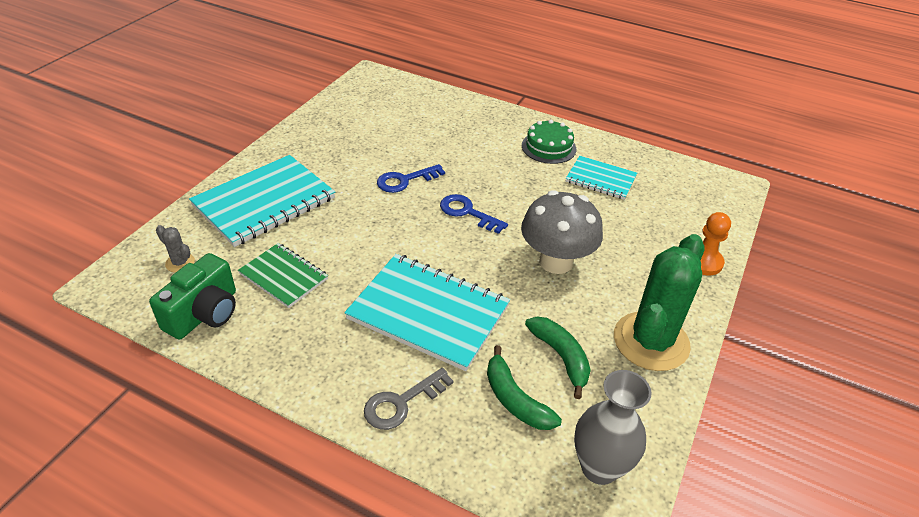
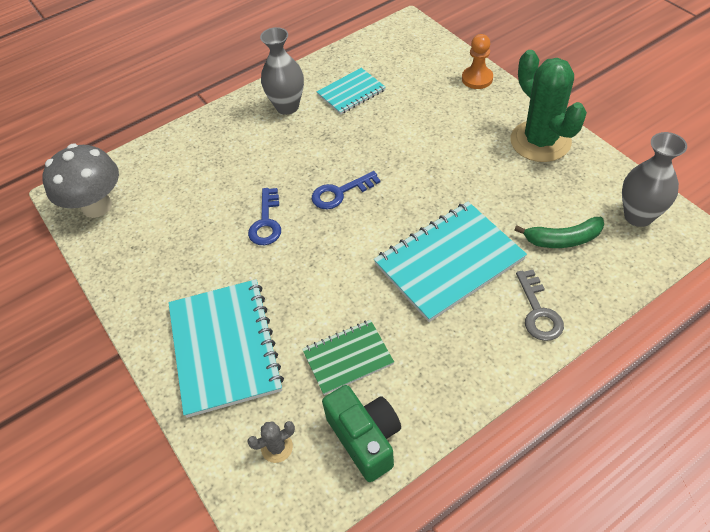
camera: 55 degrees left, 10 degrees up
grey mushroom [521,190,603,274] -> grey mushroom moved to [42,144,119,218]
green cake [522,120,576,164] -> grey vase [260,27,304,115]
green banana [525,317,591,399] -> none

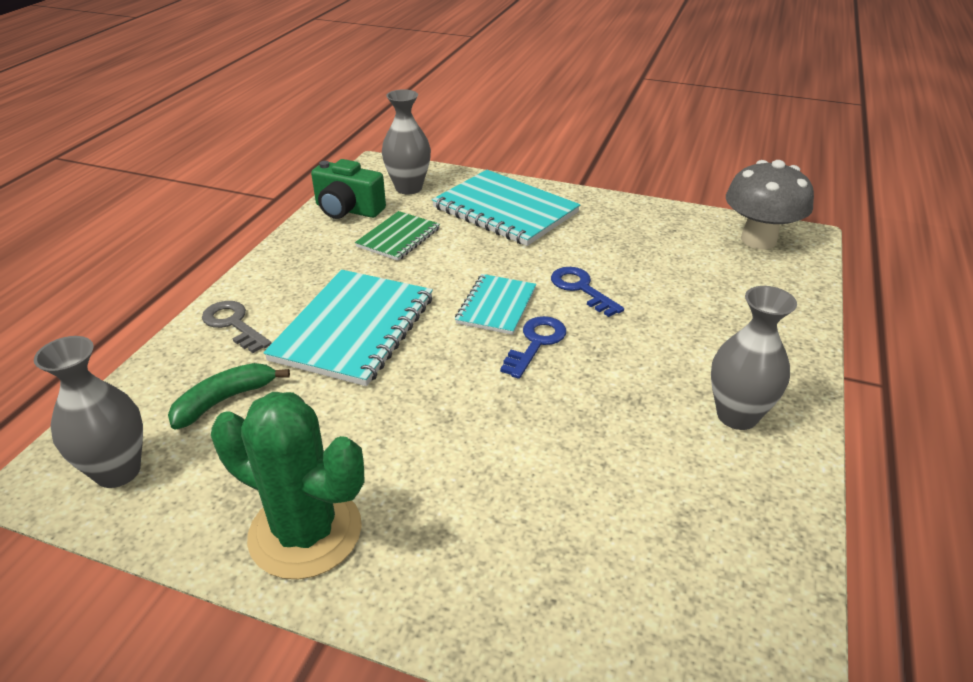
camera: 140 degrees right, 15 degrees down
grey cactus [247,421,295,463] -> grey vase [382,89,431,194]
turquoise notebook [317,68,386,115] -> turquoise notebook moved to [455,274,537,335]
orange pawn [462,34,493,89] -> none

